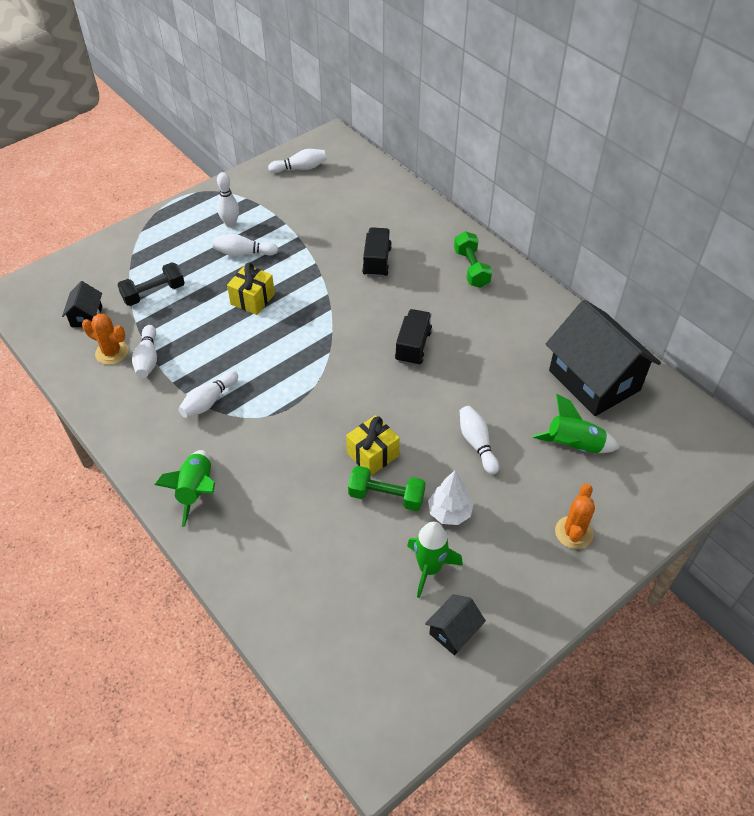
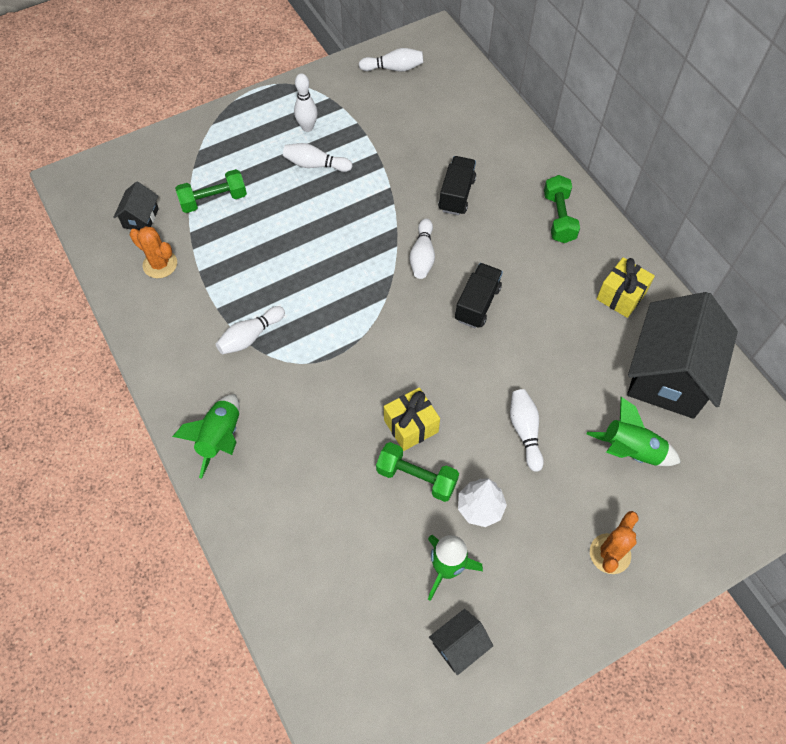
camera: 10 degrees right, 10 degrees up
black dumbbell [117,262,184,306] -> green dumbbell [175,169,247,213]
white bowling pin [132,325,157,378] -> white bowling pin moved to [409,219,435,279]
yellow gift [227,263,275,315] -> yellow gift moved to [597,257,655,318]
black house [546,300,661,416] -> black house turned 45 degrees clockwise [627,292,738,419]

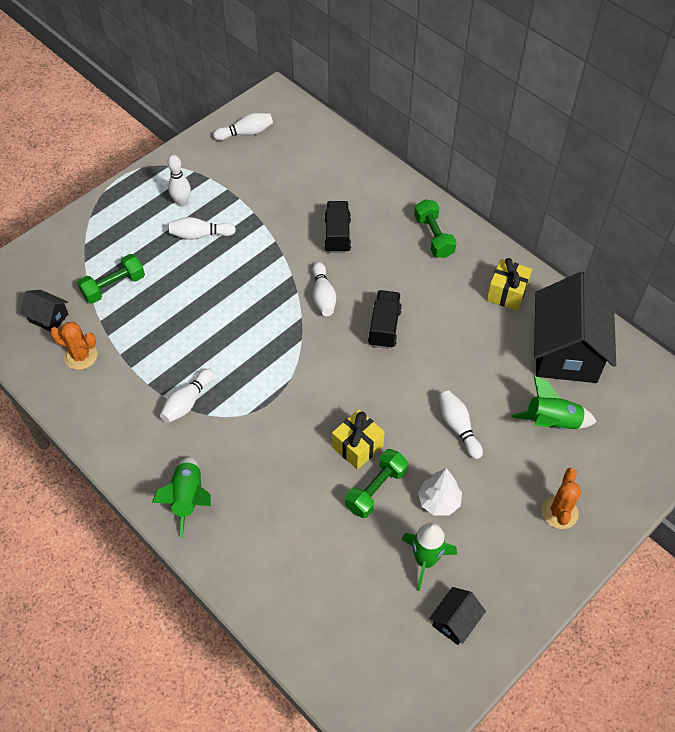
camera: 15 degrees left, 5 degrees down
black house [113,181,159,230] -> black house turned 60 degrees counterclockwise [20,290,68,331]
green dumbbell [376,442,459,502] -> green dumbbell turned 60 degrees counterclockwise [345,449,408,518]

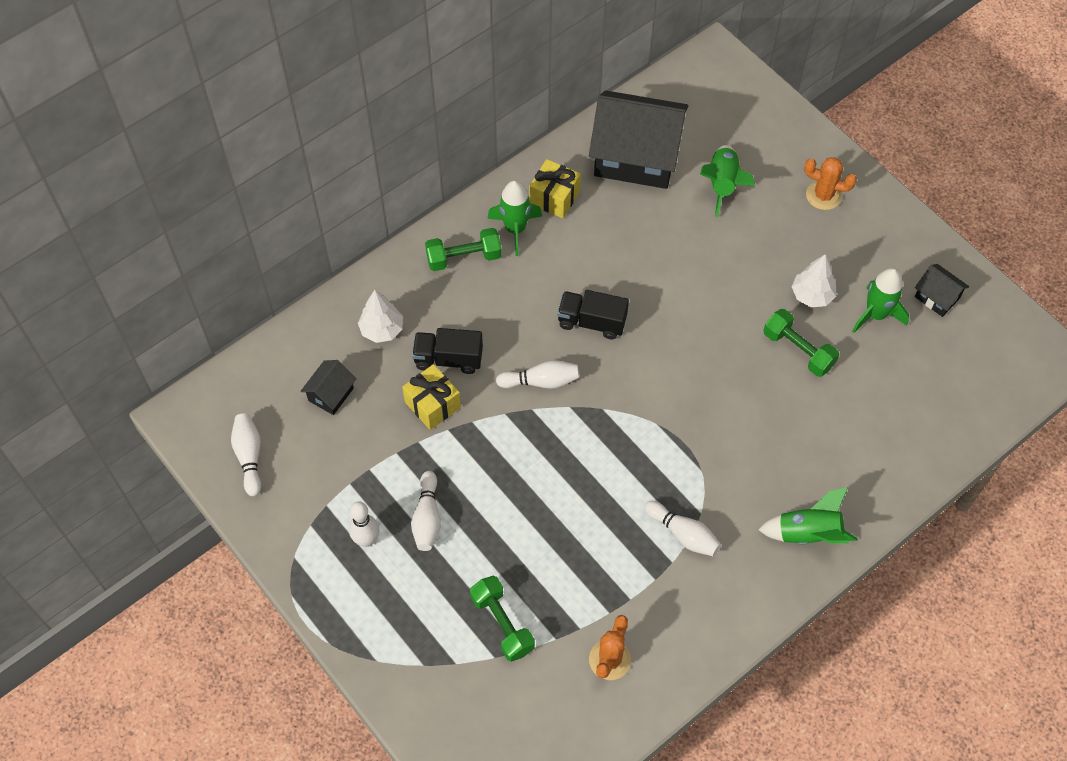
camera: 85 degrees left, 5 degrees up
black house [20,290,68,331] -> black house moved to [301,360,356,415]
yellow gift [332,409,385,470] -> yellow gift moved to [402,364,461,430]
white bowling pin [439,390,483,459] -> none
none -> white tree [358,290,403,343]
none -> green rocket [487,180,542,256]

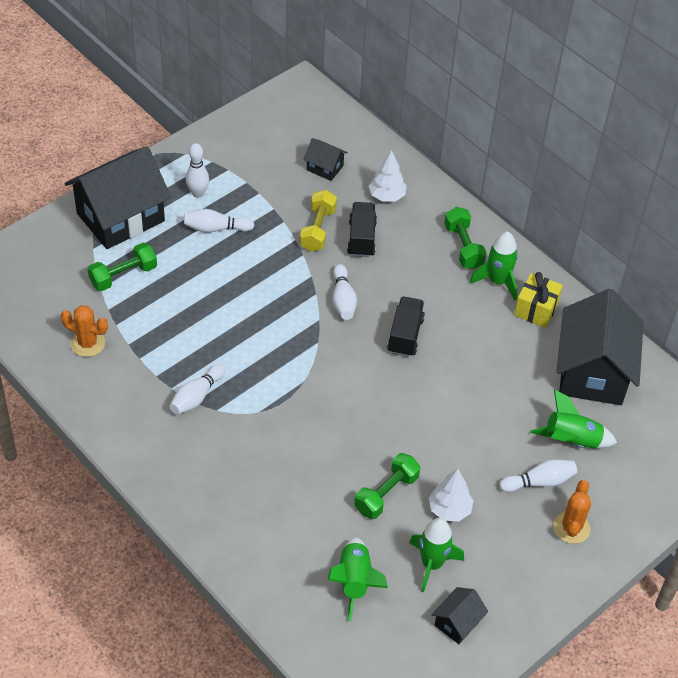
camera: 85 degrees right, 10 degrees down
white bowling pin [231,413,261,496] -> white bowling pin moved to [499,459,577,492]
yellow gift [402,364,461,430] -> yellow dumbbell [300,190,337,252]
green rocket [758,487,858,545] -> green rocket moved to [328,537,388,621]
none -> black house [65,146,171,249]

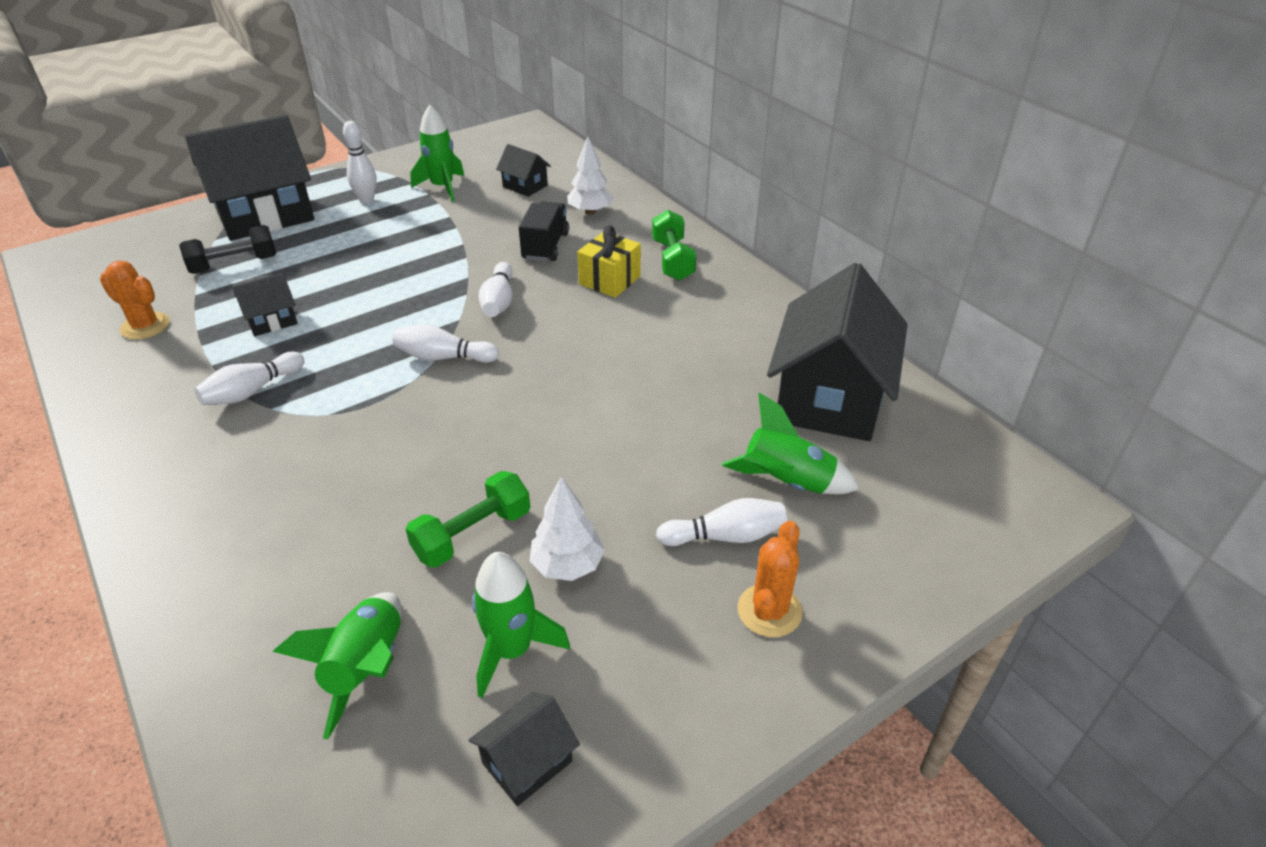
camera: 10 degrees right, 10 degrees down
green dumbbell [87,243,157,291] -> black dumbbell [179,225,277,274]
white bowling pin [184,209,254,233] -> white bowling pin moved to [393,325,499,363]
yellow dumbbell [300,190,337,252] -> none
black truck [387,296,425,357] -> none
green rocket [470,231,518,300] -> green rocket moved to [410,105,465,202]
yellow gift [514,272,563,328] -> yellow gift moved to [577,225,641,298]
none -> black house [232,273,298,336]

